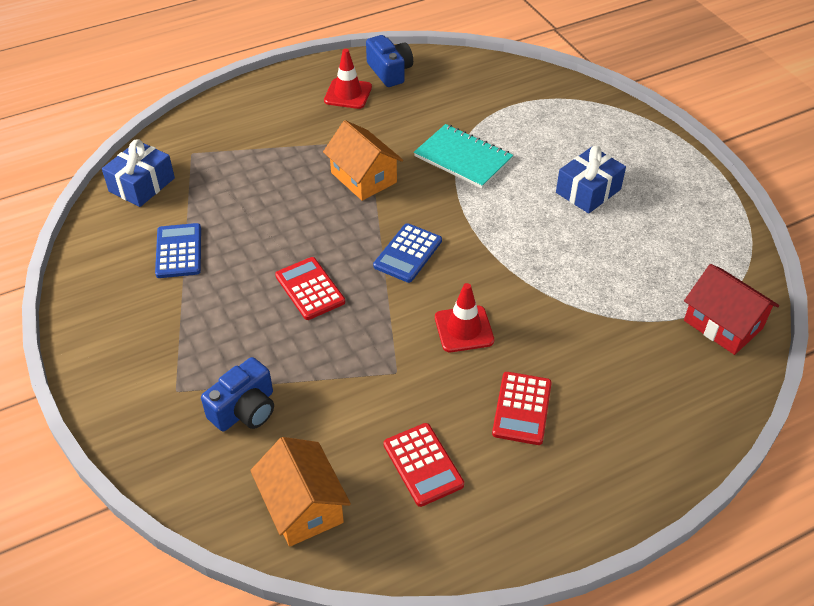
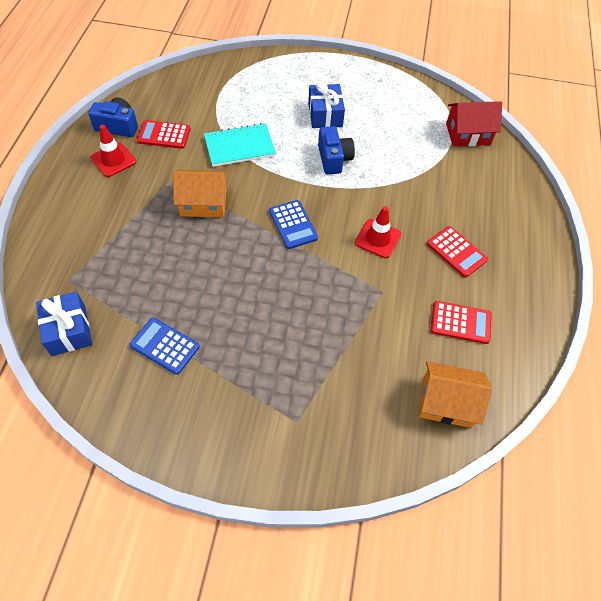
camera: 55 degrees left, 10 degrees up
blue camera [201,357,274,431] -> blue camera moved to [318,126,355,175]
red calculator [275,257,345,320] -> red calculator moved to [137,120,191,149]

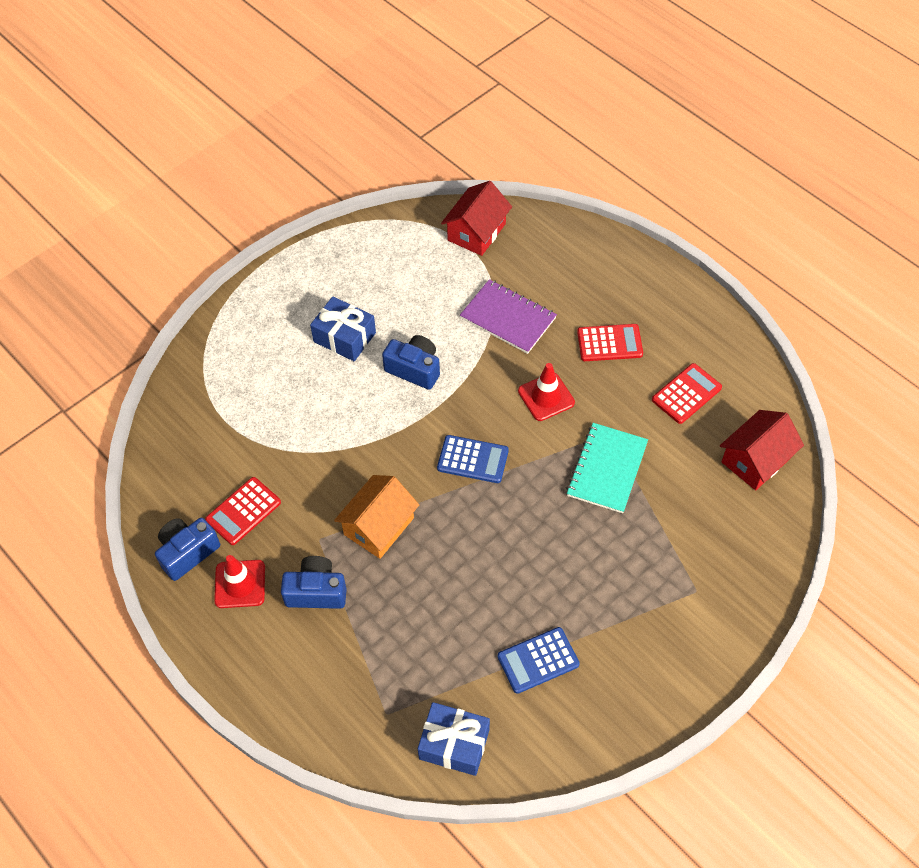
camera: 50 degrees left, 0 degrees up
turquoise notebook [204,123,276,167] -> turquoise notebook moved to [566,423,648,513]
orange house [419,361,492,428] -> red house [720,410,804,490]
none -> blue camera [281,556,347,609]
none -> purple notebook [460,279,557,354]

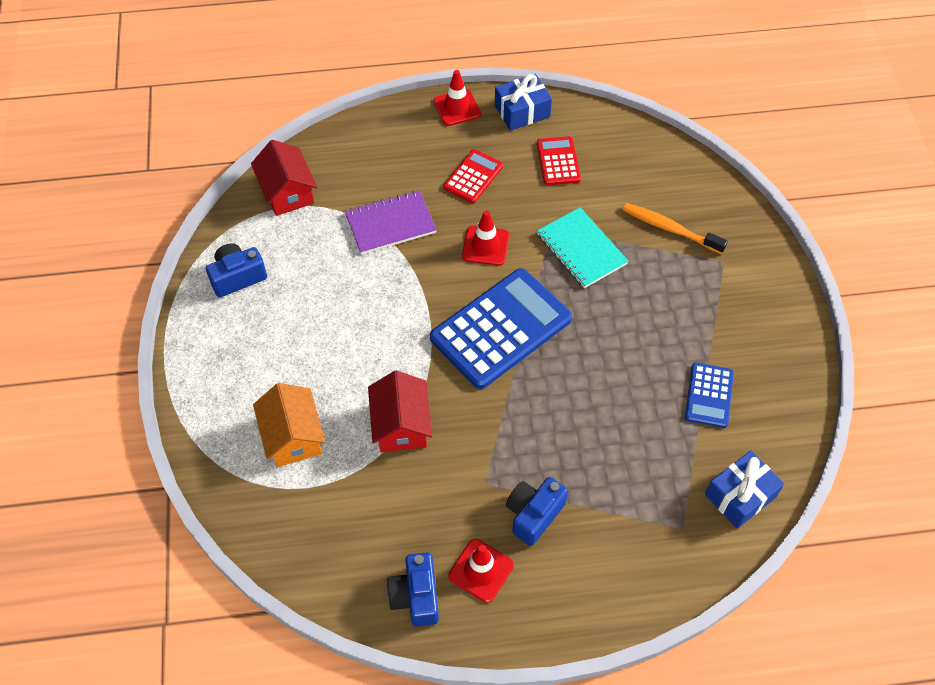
camera: 55 degrees left, 0 degrees up
red calculator [205,477,281,545] -> none
blue gift [310,296,376,361] -> blue gift moved to [495,74,552,131]
orange house [334,475,419,559] -> orange house moved to [253,383,326,467]
blue camera [382,335,440,390] -> blue camera moved to [206,243,267,298]
blue calculator [437,435,509,483] -> blue calculator [430,268,572,389], size x1.98
red house [720,410,804,490] -> red house moved to [368,370,432,452]
none -> red traffic cone [433,70,481,126]
none -> orange toothbrush [623,203,728,254]

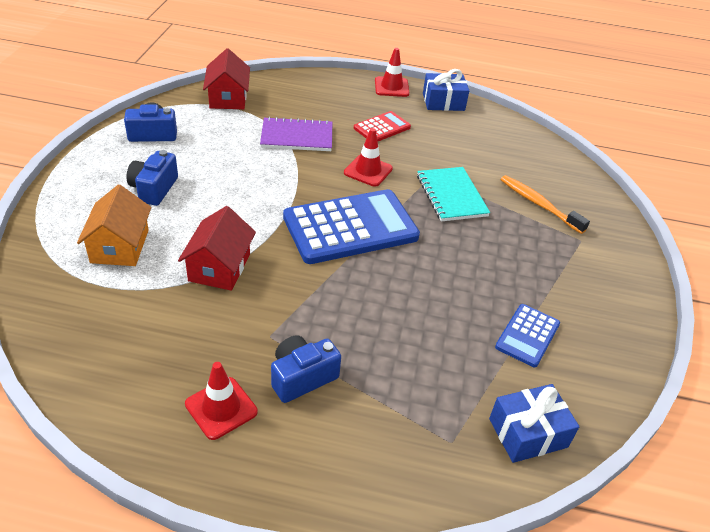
camera: 15 degrees right, 15 degrees down
blue camera [387,552,439,626] -> blue camera moved to [126,150,178,206]
red calculator [537,136,581,185] -> none

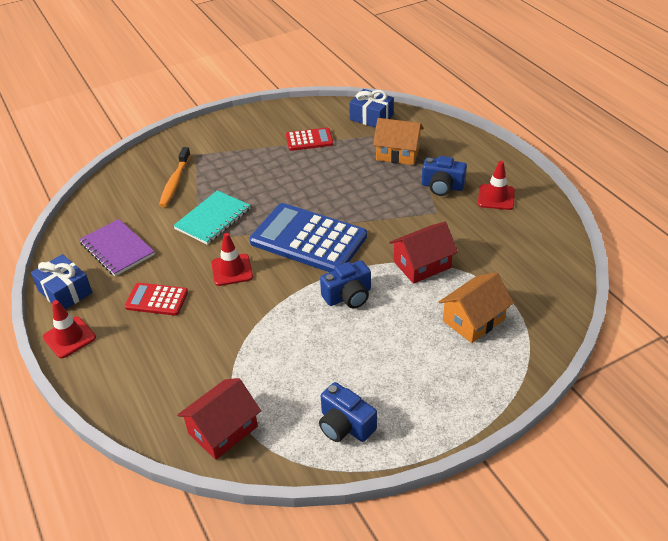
camera: 125 degrees left, 0 degrees up
blue camera [126,150,178,206] -> blue camera moved to [320,260,371,309]
purple notebook [260,117,332,151] -> purple notebook moved to [79,219,155,276]
blue calculator [495,304,560,367] -> red calculator [286,128,333,151]
none -> orange house [373,118,424,165]

